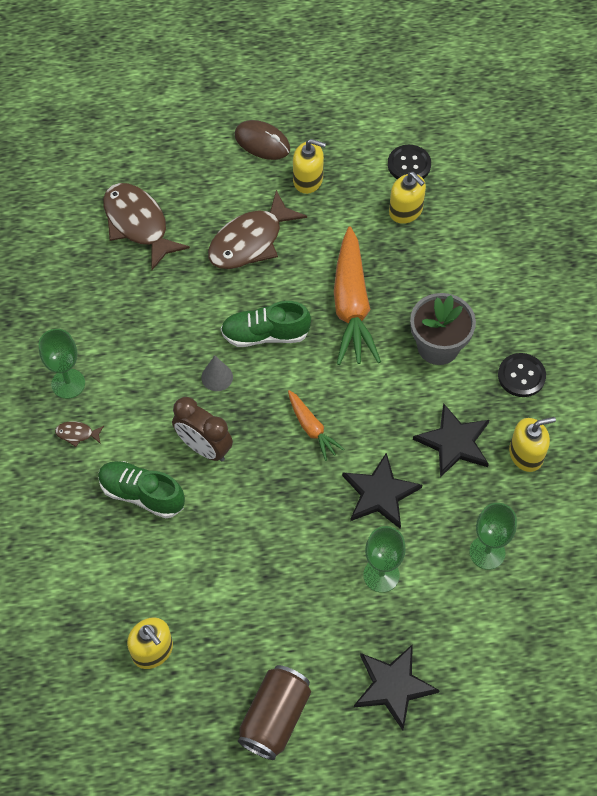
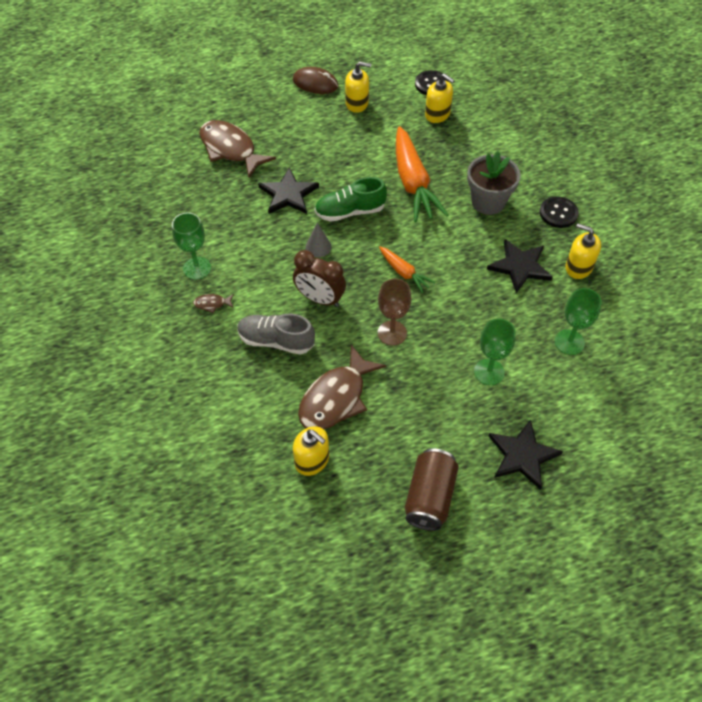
camera: 10 degrees left, 5 degrees down
green shoe [98,461,185,518] -> grey shoe [237,314,315,355]
brown fish [208,190,307,269] -> brown fish moved to [298,344,386,429]
black star [342,453,422,529] -> black star moved to [258,168,319,214]
yellow soap dispenser [509,417,556,472] -> yellow soap dispenser turned 120 degrees counterclockwise [565,224,601,279]
none -> brown goblet [378,279,411,346]

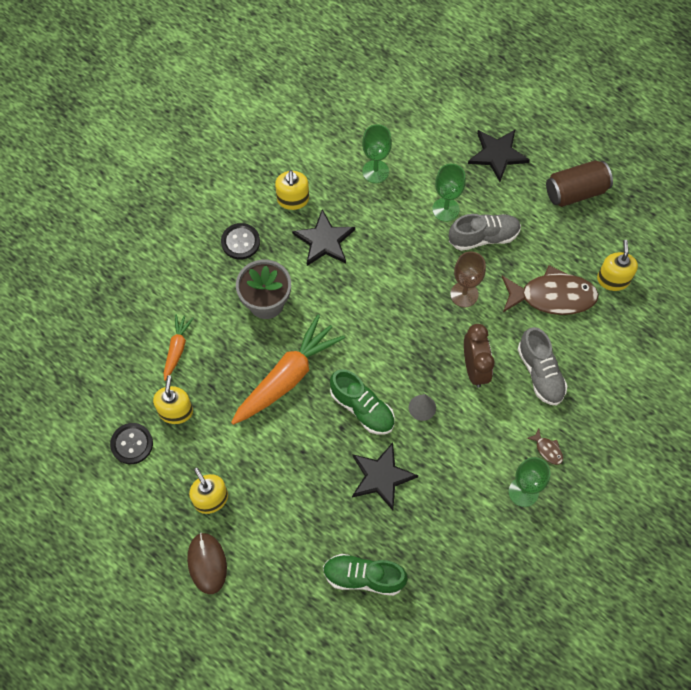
camera: 125 degrees left, 10 degrees up
brown fish [199,120,276,178] -> green shoe [323,554,408,596]
orange carrot [379,246,435,293] -> orange carrot moved to [164,314,194,381]
none -> grey shoe [449,214,521,251]

